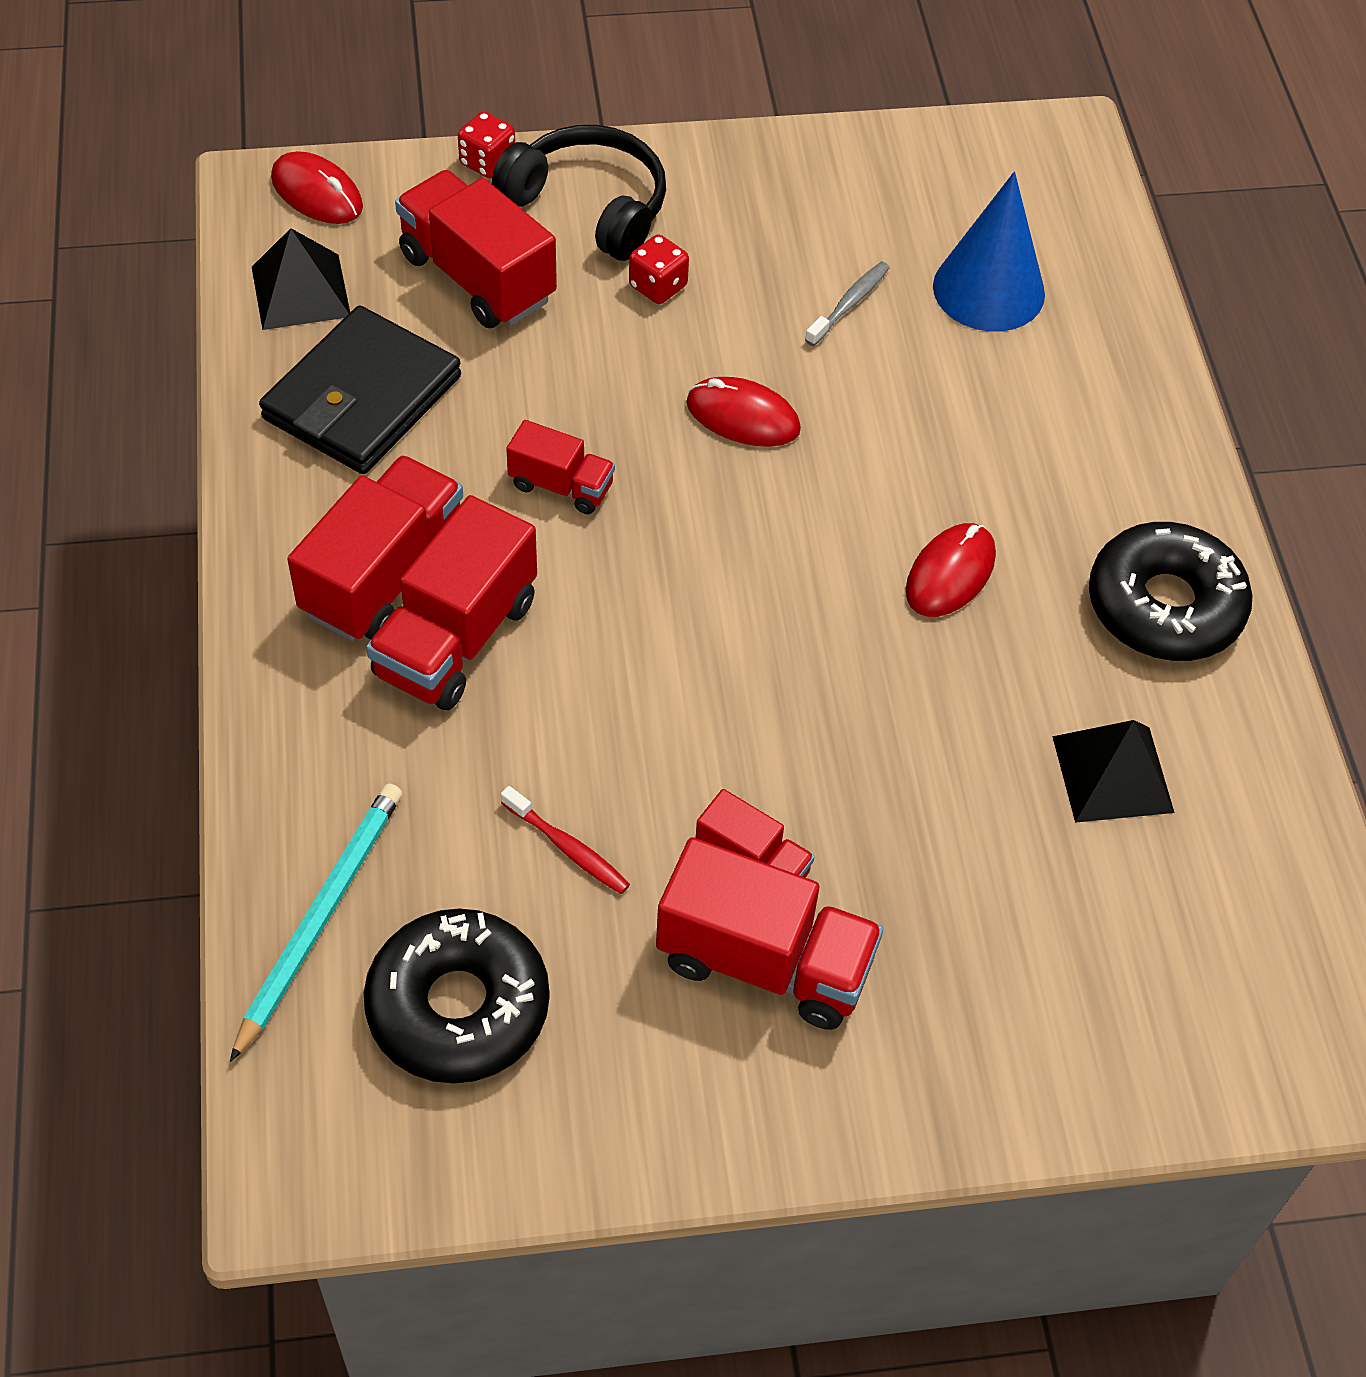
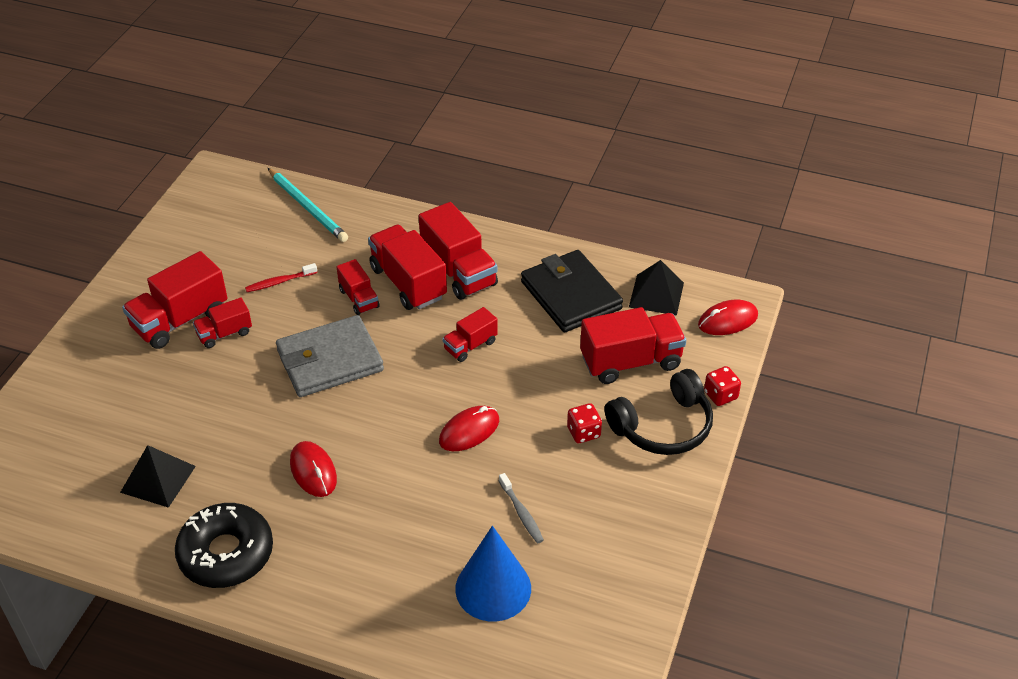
camera: 120 degrees right, 10 degrees down
black donut [364,909,550,1084] -> none
none -> grey wallet [276,315,384,397]
none -> red truck [337,259,380,315]

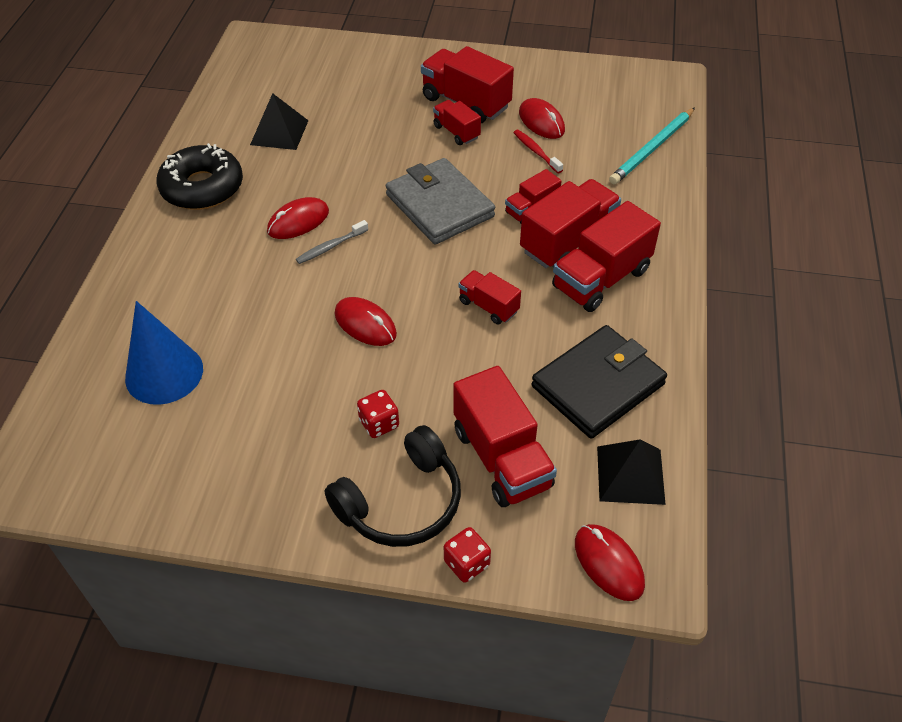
camera: 80 degrees right, 5 degrees up
grey toothbrush [499,473,544,543] -> grey toothbrush moved to [296,220,368,264]
black headphones [604,369,713,455] -> black headphones turned 90 degrees counterclockwise [324,425,461,547]
none -> red mouse [519,98,565,139]

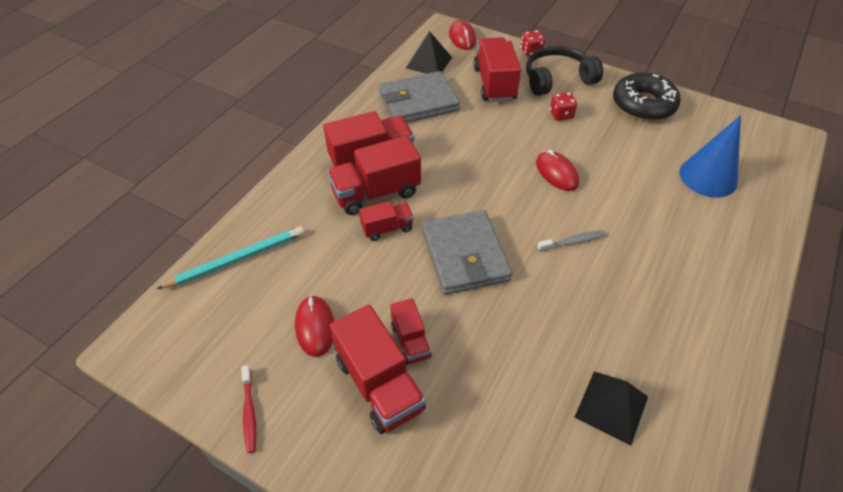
camera: 160 degrees left, 0 degrees up
black donut [157,143,243,210] -> black donut moved to [613,72,681,121]
red mouse [267,197,329,239] -> none
red truck [458,270,521,324] -> none
red toothbrush [513,130,563,173] -> red toothbrush moved to [241,365,256,453]
black wallet [531,325,667,439] -> grey wallet [379,71,460,123]

